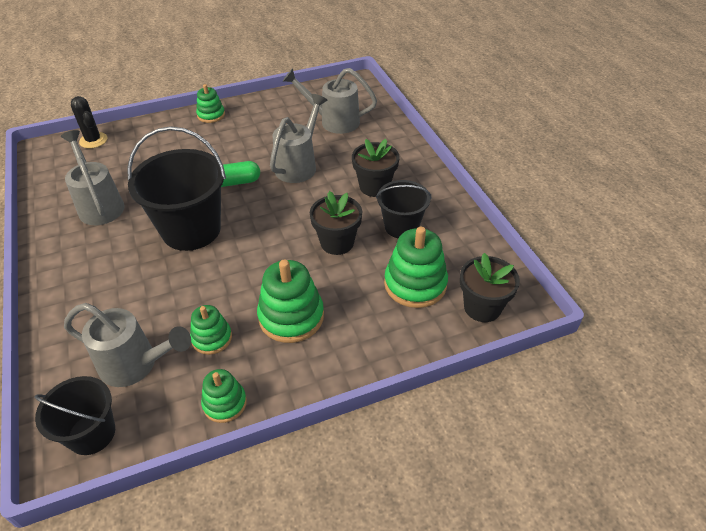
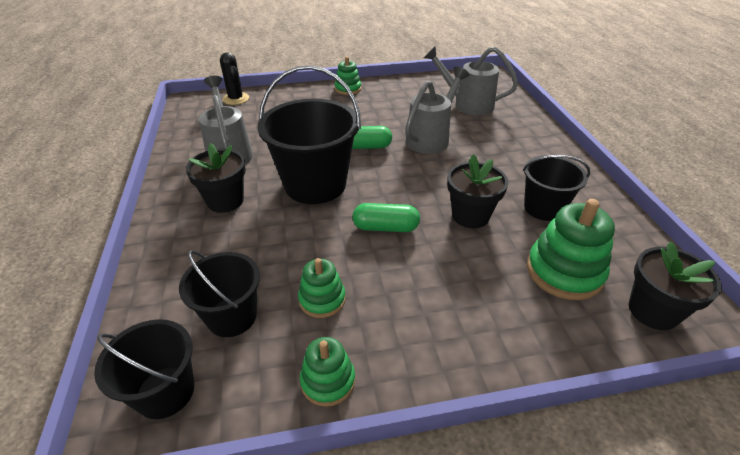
camera: 10 degrees right, 5 degrees down
grey watering can [64,303,191,387] -> black bucket [179,250,260,337]
green stacking toy [257,260,324,343] -> none
black flower pot [352,139,400,197] -> black flower pot moved to [186,143,246,213]
none -> green capsule [353,203,420,232]

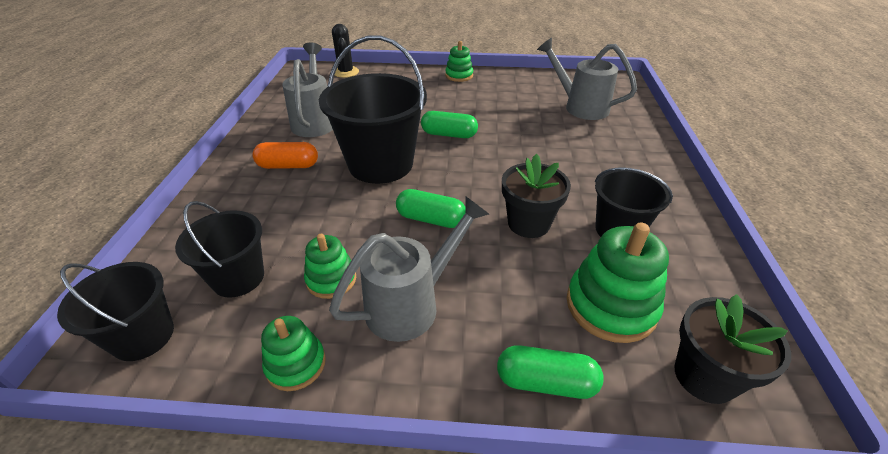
camera: 15 degrees right, 0 degrees up
black flower pot [186,143,246,213] -> orange capsule [252,142,318,169]
grey watering can [405,67,470,154] -> grey watering can moved to [329,197,489,342]
none -> green capsule [497,345,604,399]

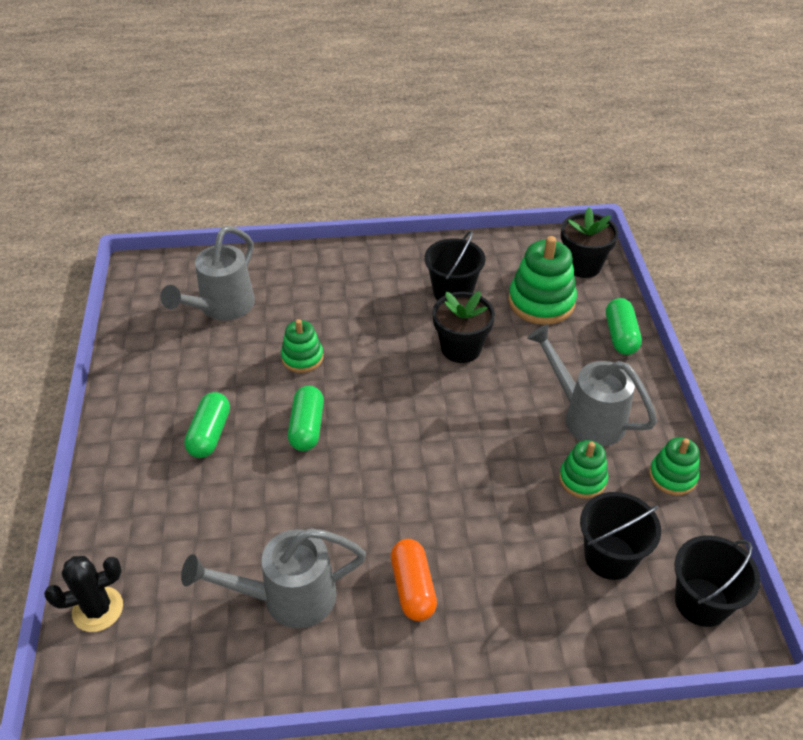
camera: 100 degrees left, 5 degrees up
black bucket [319,36,427,184] -> none
green capsule [396,189,465,228] -> green capsule moved to [184,392,230,458]
green stacking toy [445,41,473,82] -> green stacking toy moved to [281,319,324,373]

